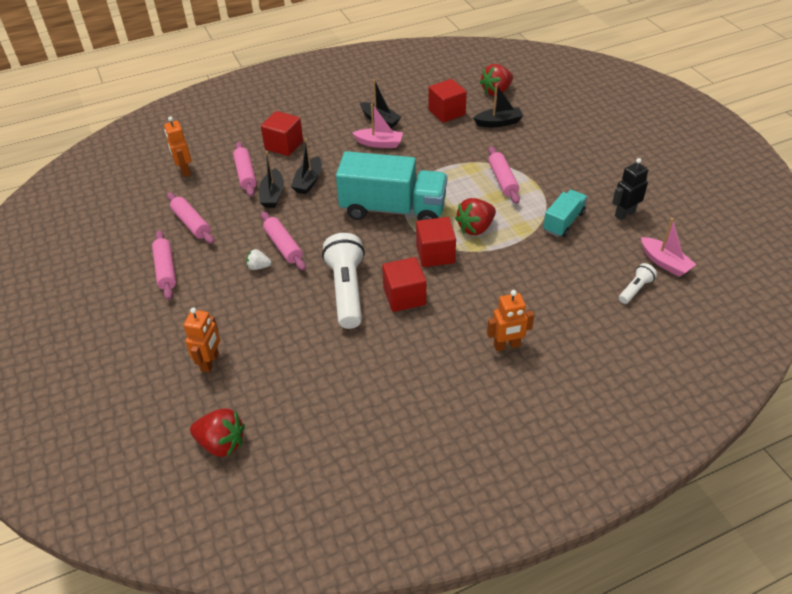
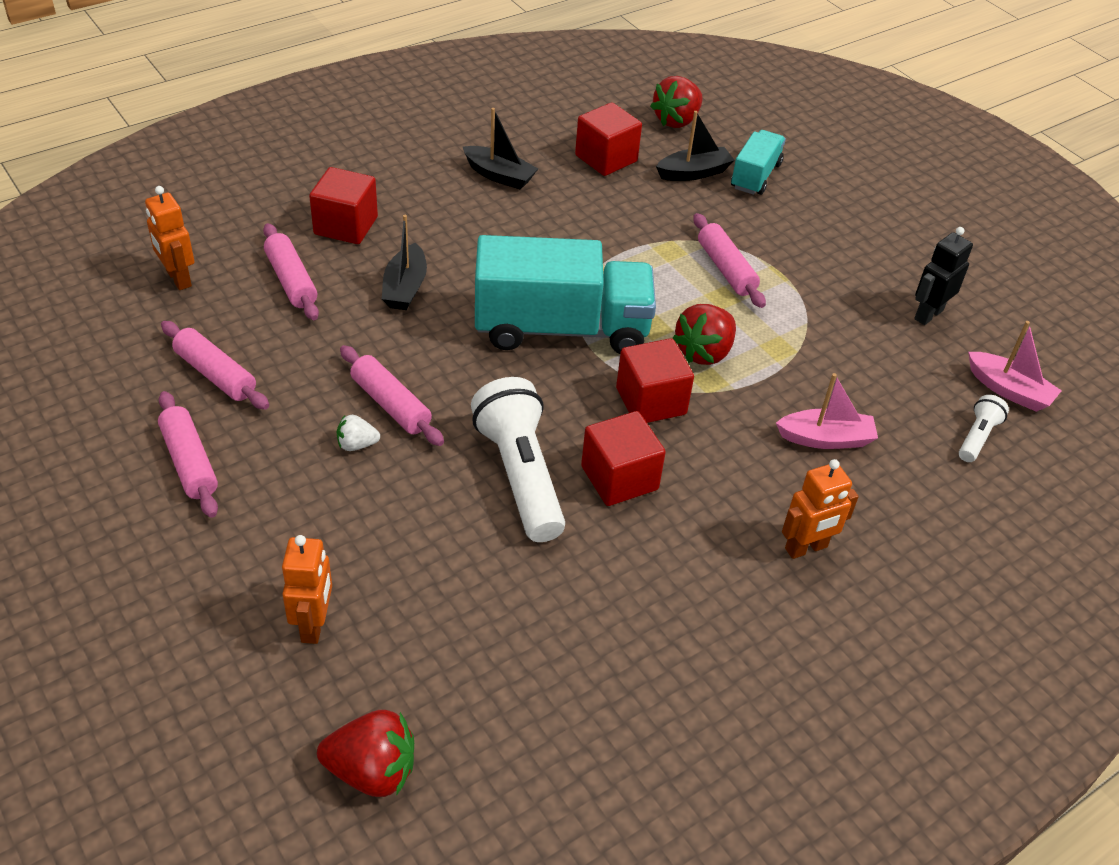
camera: 15 degrees left, 0 degrees up
black boat [259,151,284,208] -> none
pink boat [352,104,403,148] -> pink boat moved to [776,373,878,449]
turquoise truck [543,190,587,237] -> turquoise truck moved to [731,130,786,195]

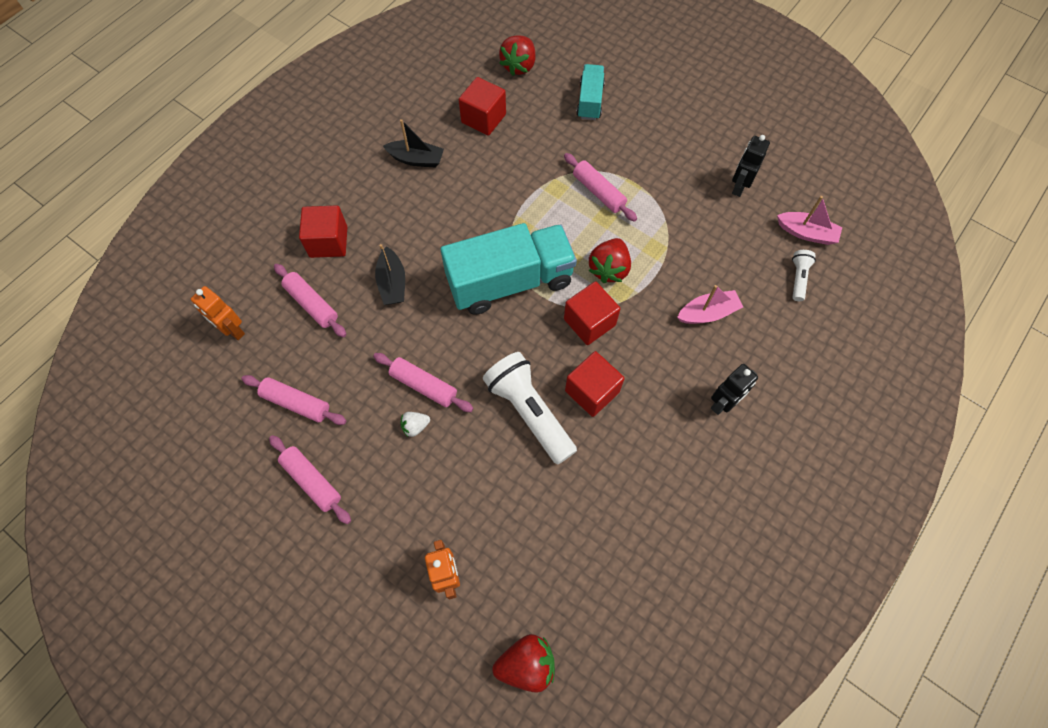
camera: 15 degrees left, 20 degrees up
black boat [656,111,735,181] -> none
orange robot [782,459,859,559] -> black robot [711,364,758,415]

